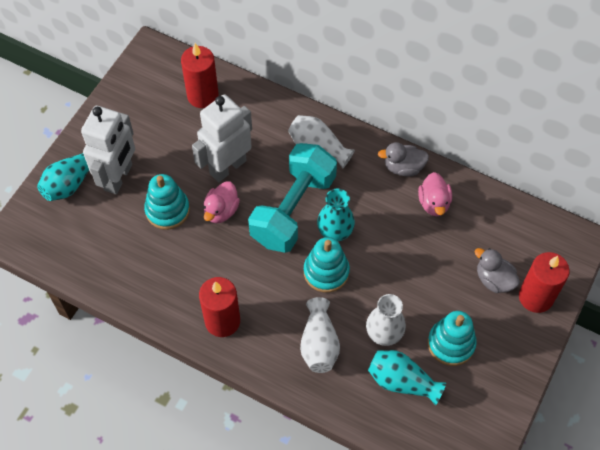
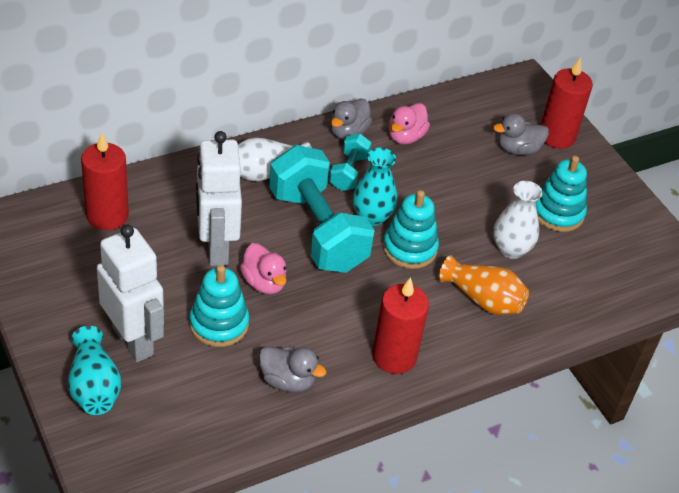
camera: 60 degrees left, 15 degrees down
white vase [300,297,340,373] -> orange vase [439,255,529,315]
turquoise vase [368,350,446,405] -> none
pink duck [418,172,452,216] -> pink duck turned 90 degrees clockwise [389,103,430,145]
none -> grey duck [259,347,327,392]
none -> turquoise dumbbell [329,134,371,191]

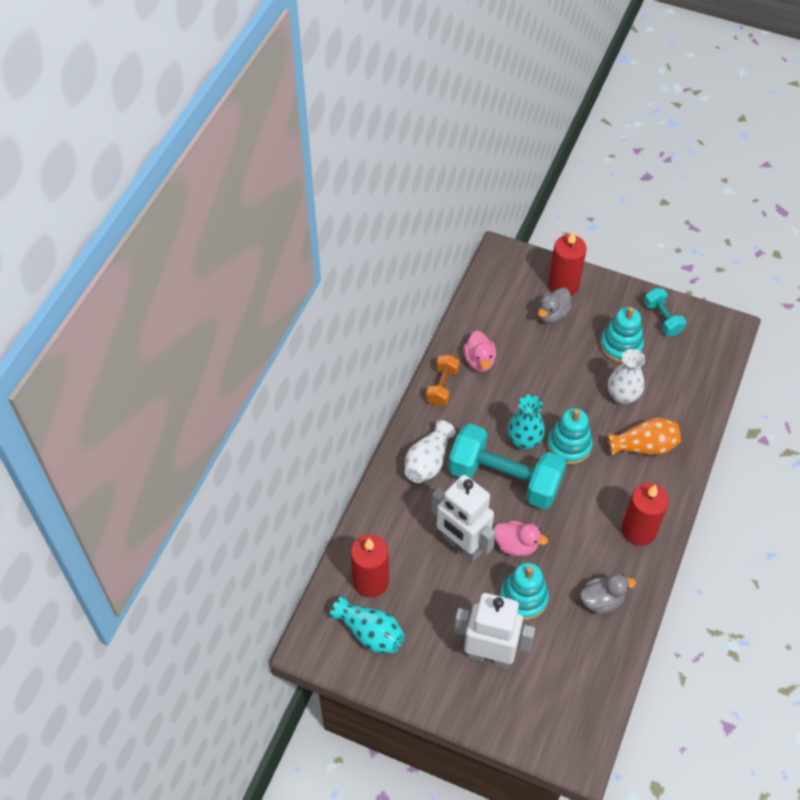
camera: 35 degrees left, 10 degrees up
turquoise vase [68,326,121,415] -> turquoise vase moved to [330,596,405,653]
turquoise dumbbell [329,134,371,191] -> turquoise dumbbell moved to [644,288,686,336]
grey duck [330,99,372,140] -> orange dumbbell [426,355,460,406]

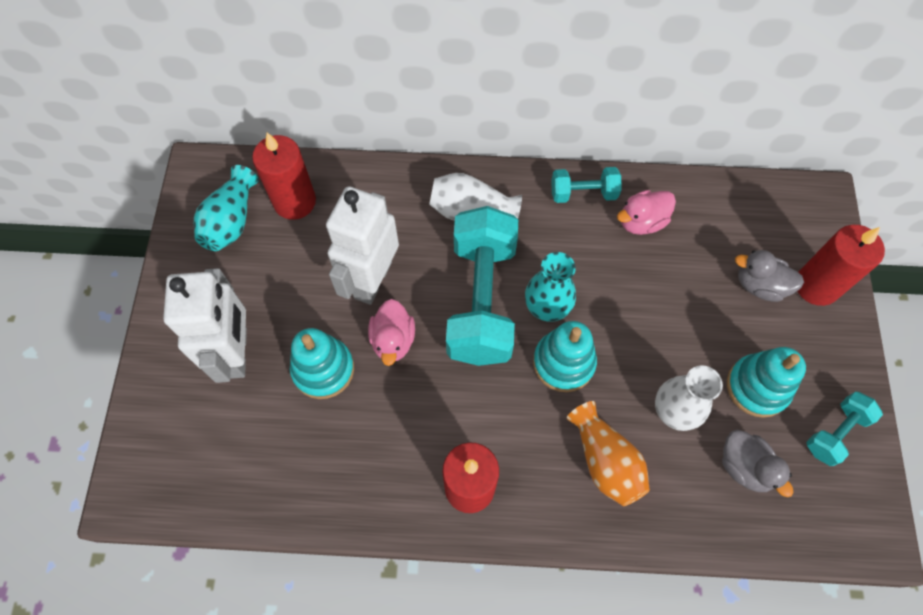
camera: 70 degrees right, 10 degrees up
orange dumbbell [426,355,460,406] -> turquoise dumbbell [551,167,622,203]
grey duck [580,574,636,614] -> grey duck moved to [722,429,794,497]

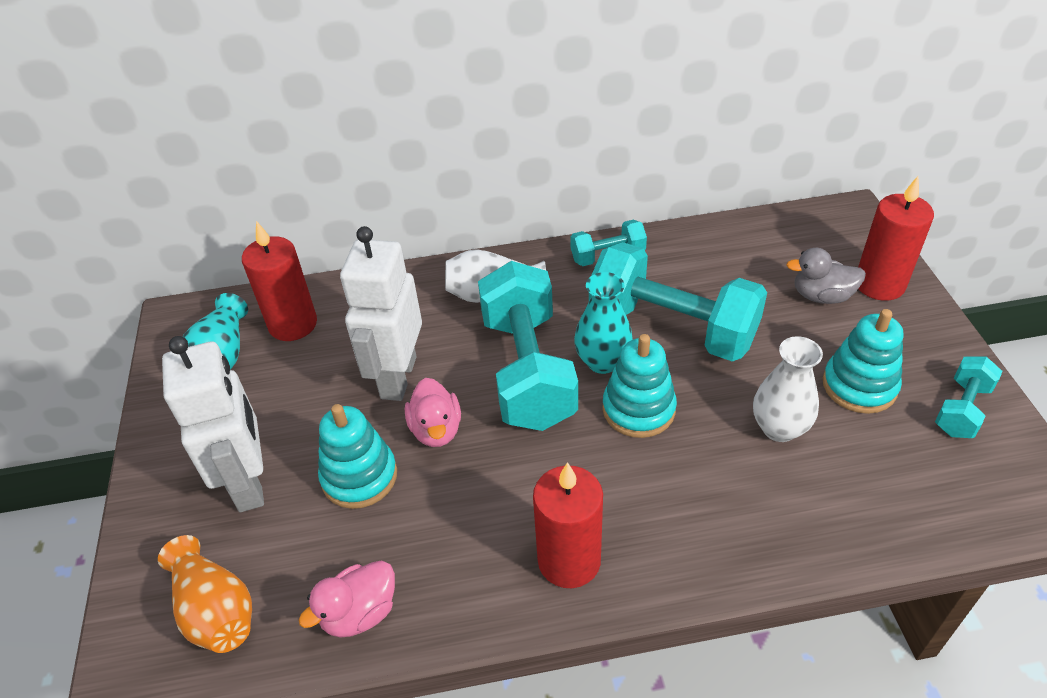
camera: 10 degrees left, 20 degrees down
orange vase [567,401,650,506] -> orange vase moved to [158,535,252,653]
pink duck [617,190,676,235] -> pink duck moved to [299,561,395,638]
grey duck [722,429,794,497] -> none
none -> turquoise dumbbell [589,242,767,361]

